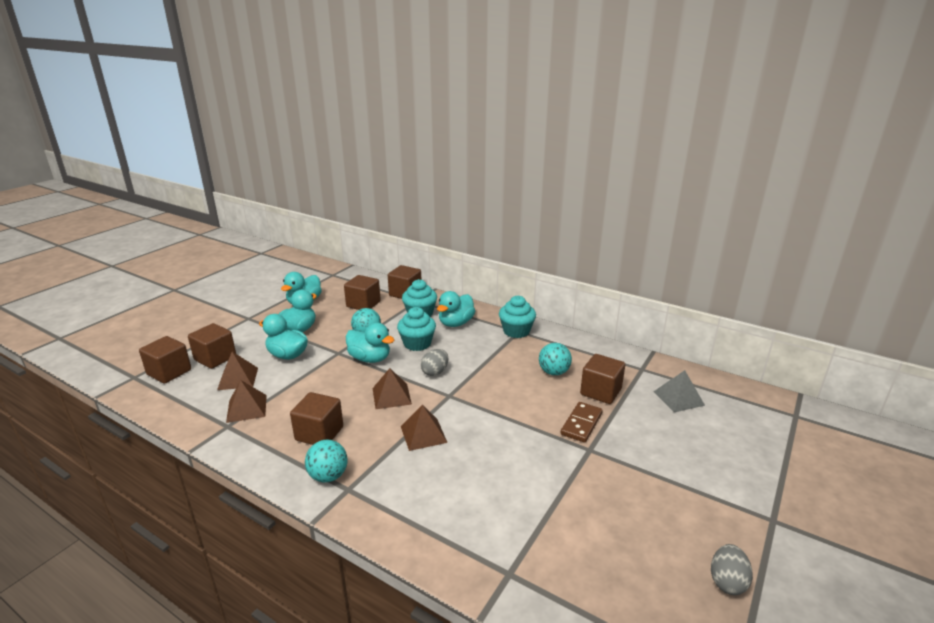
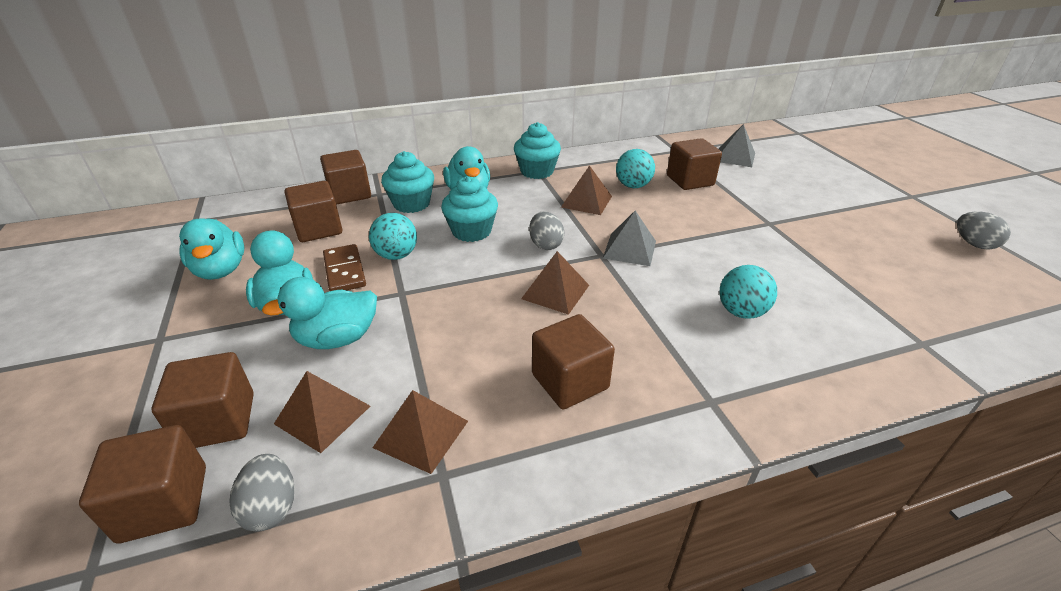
camera: 50 degrees left, 10 degrees up
turquoise ball [305,440,348,482] -> turquoise ball moved to [719,265,777,319]
turquoise duck [346,323,394,363] -> none
brown pyramid [401,405,448,451] -> brown pyramid moved to [561,165,612,215]
brown domino [561,402,603,443] -> brown domino moved to [323,244,366,291]
none -> grey egg [230,454,294,531]
none -> grey pyramid [603,211,656,266]

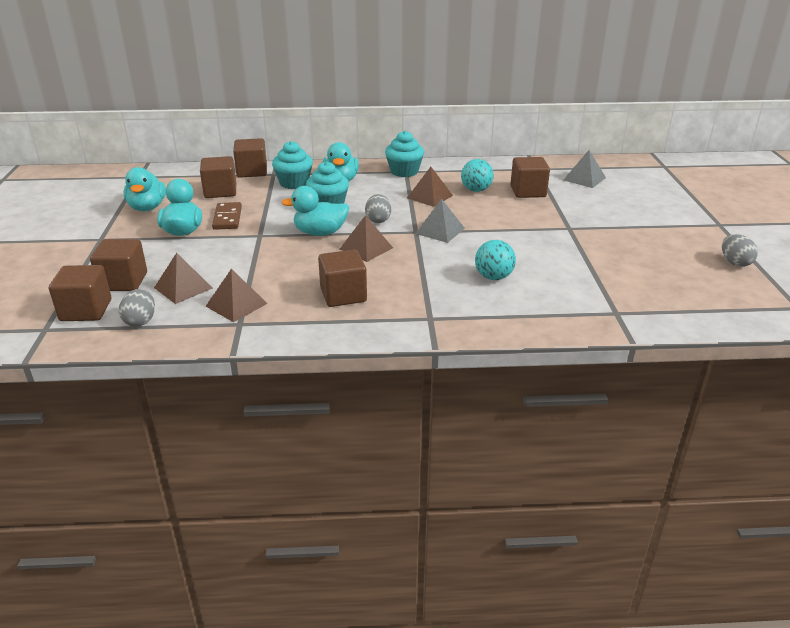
camera: 15 degrees right, 5 degrees down
turquoise duck [262,277,377,349] -> turquoise duck moved to [281,186,349,236]
turquoise ball [369,213,417,260] -> none

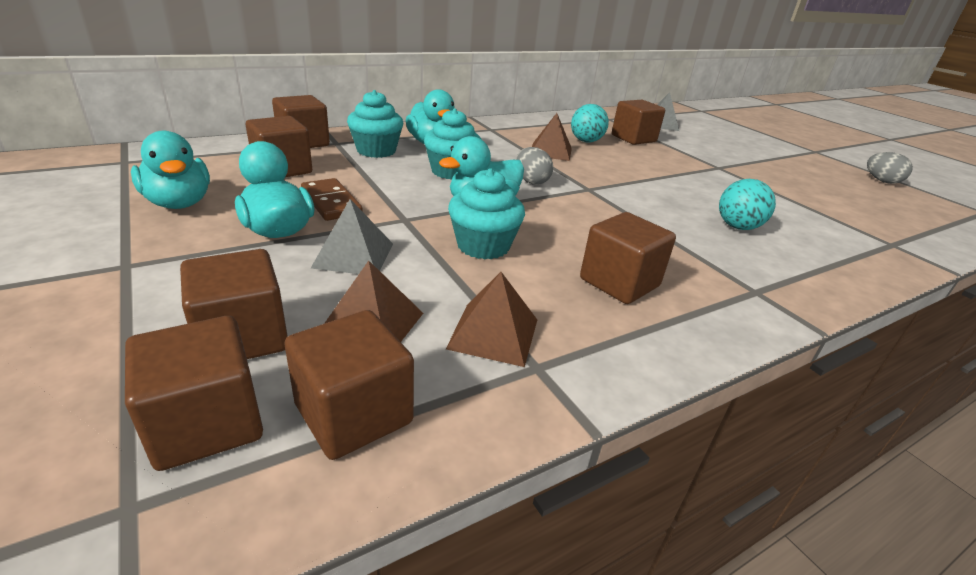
camera: 30 degrees left, 0 degrees up
grey egg [119,289,155,327] -> brown cube [284,310,414,460]
brown pyramid [340,215,393,262] -> none
turquoise cupcake [385,131,424,177] -> turquoise cupcake moved to [448,168,525,260]
grey pyramid [415,198,465,243] -> grey pyramid moved to [311,199,393,274]

